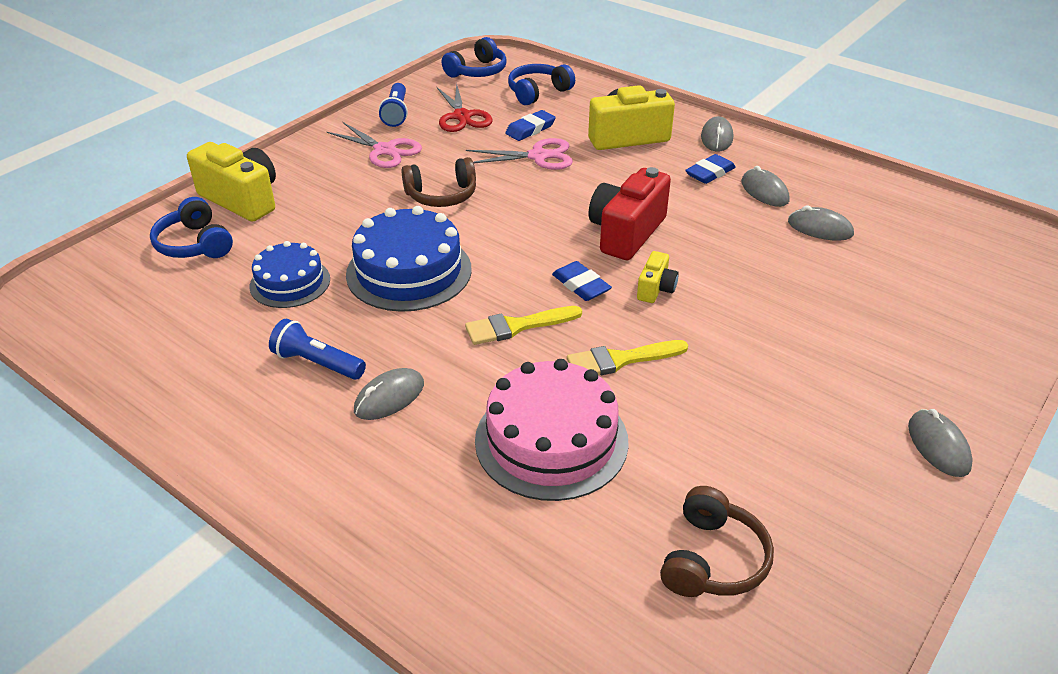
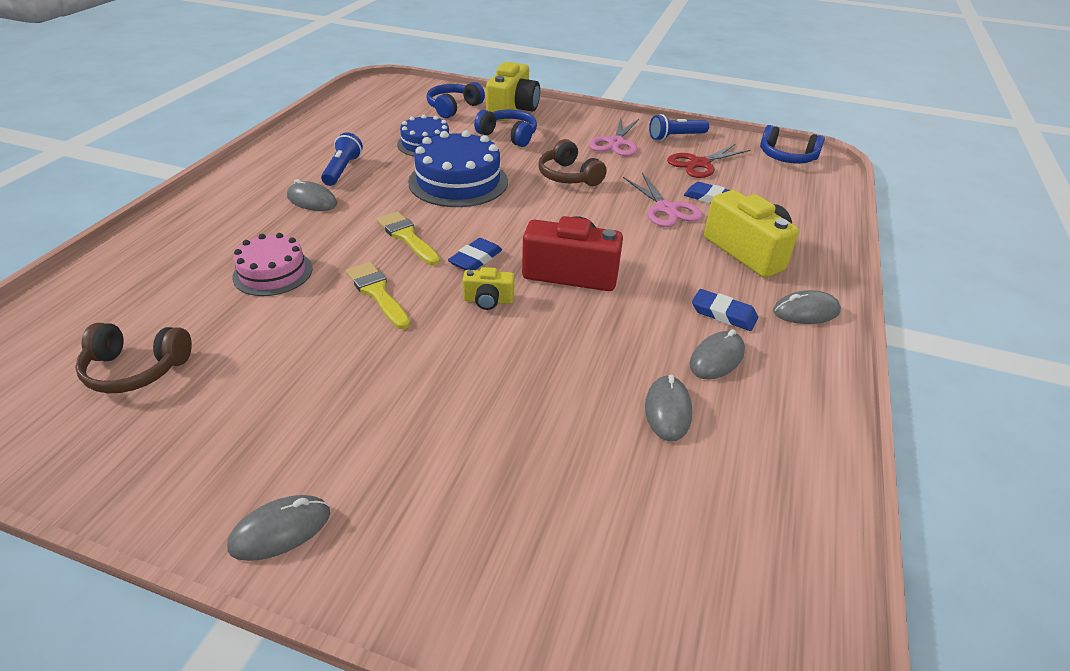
camera: 70 degrees right, 0 degrees up
pink cake [475,359,629,501] -> pink cake [232,233,313,296], size x0.62
blue headphones [508,64,575,105] -> blue headphones moved to [474,110,537,147]

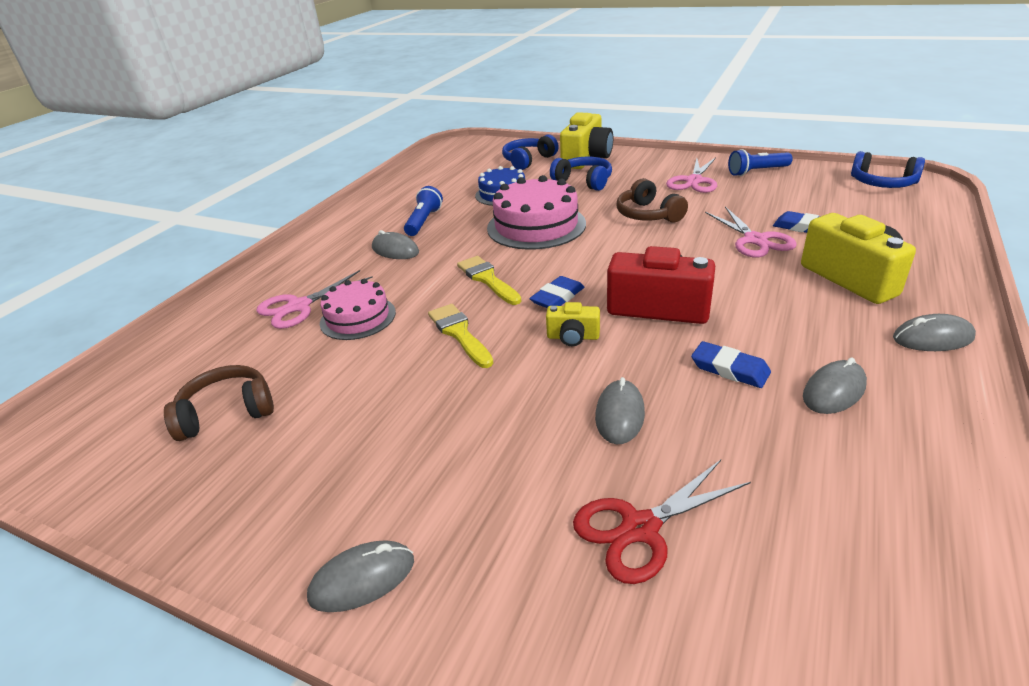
camera: 10 degrees right, 5 degrees down
brown headphones [75,323,192,393] -> brown headphones turned 150 degrees clockwise [164,365,274,441]
blue cake [408,130,508,207] -> pink cake [487,175,586,250]
grey mouse [645,375,692,441] -> grey mouse moved to [595,377,645,445]
red scissors [667,143,751,178] -> red scissors moved to [573,460,751,584]
blue eraser [692,289,758,331] -> blue eraser moved to [691,341,771,388]
none -> pink scissors [256,270,373,329]

